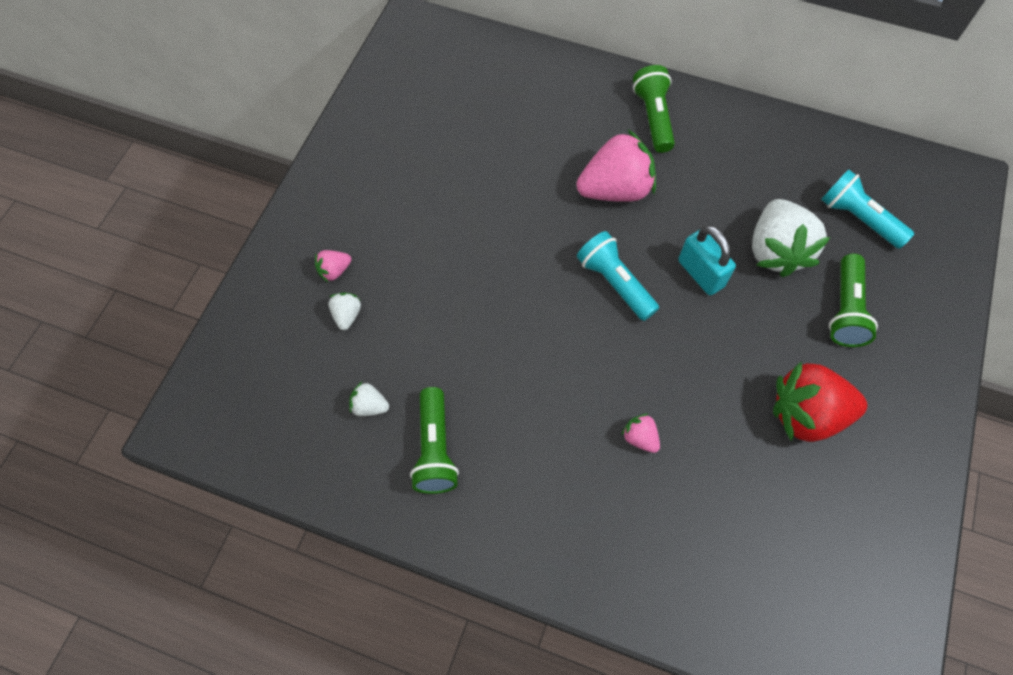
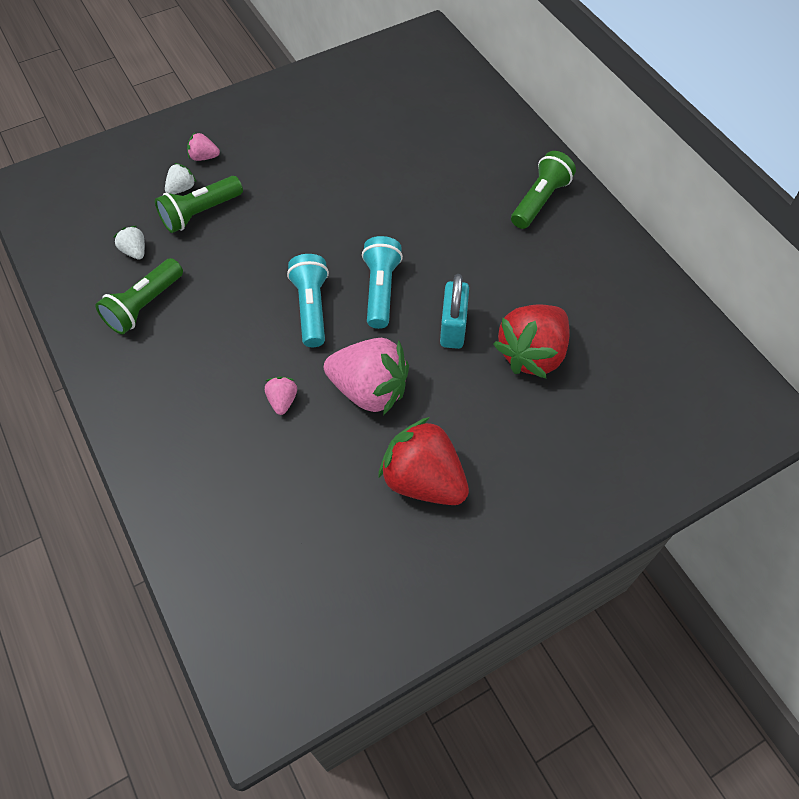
camera: 40 degrees right, 5 degrees down
pink strawberry [576,130,656,202] -> pink strawberry moved to [324,338,409,415]
white strawberry [752,199,830,277] -> red strawberry [493,305,570,379]
turquoise flashlight [821,169,914,249] -> turquoise flashlight moved to [287,254,329,347]
green flashlight [829,254,878,347] -> green flashlight moved to [155,176,243,233]

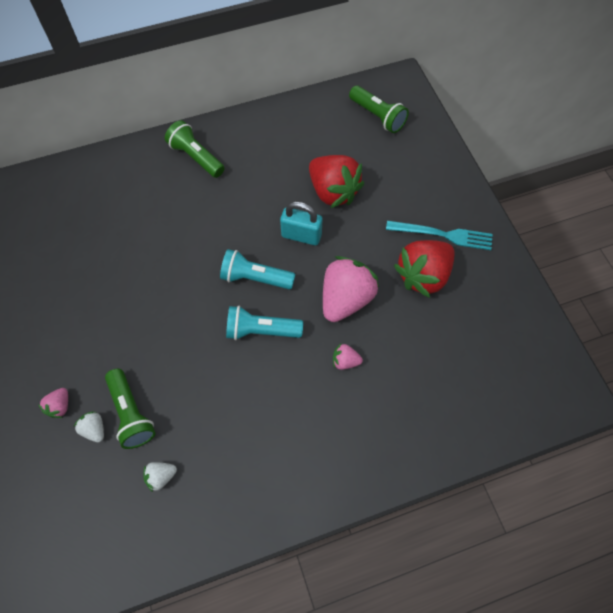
camera: 80 degrees left, 5 degrees up
green flashlight [96,258,183,335] -> green flashlight moved to [349,86,409,133]
none -> turquoise fork [386,221,492,250]

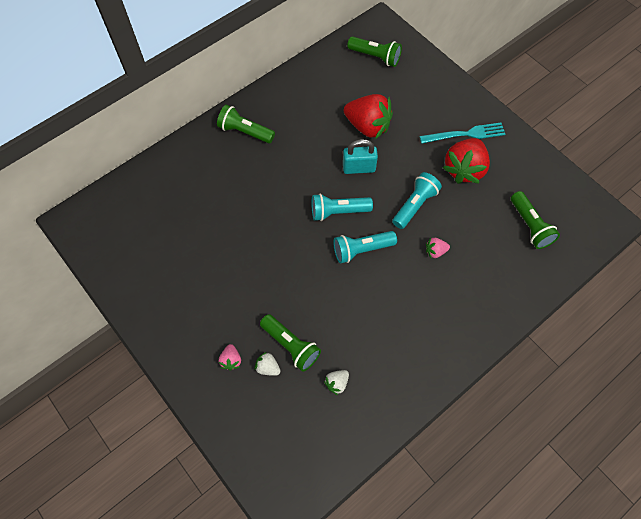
camera: 20 degrees left, 0 degrees up
pink strawberry [323,256,379,322] -> turquoise flashlight [392,172,442,229]
none -> green flashlight [511,191,560,249]

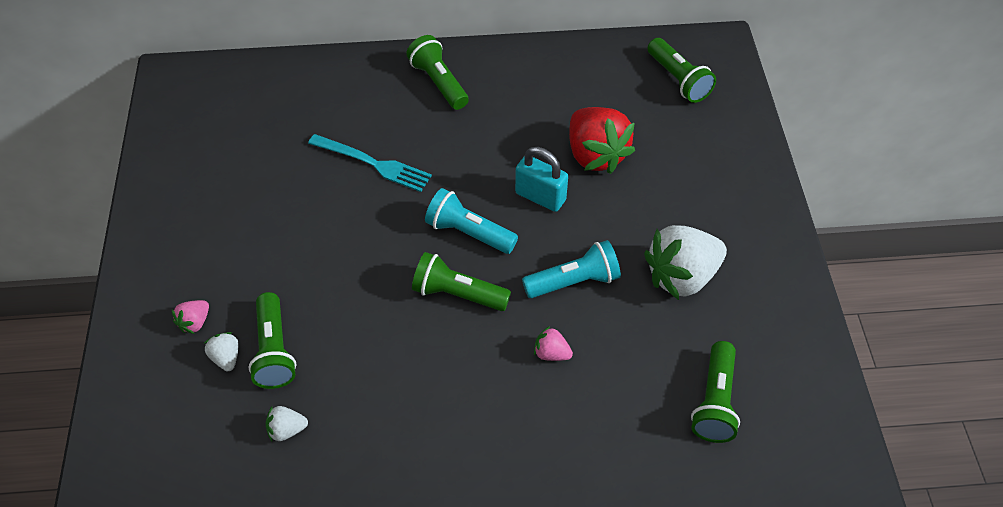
camera: 35 degrees right, 10 degrees down
turquoise flashlight [333,231,397,264] -> green flashlight [412,252,511,311]
turquoise fork [420,123,506,144] -> turquoise fork moved to [308,134,432,192]
red strawberry [443,138,490,184] -> white strawberry [644,225,727,300]

